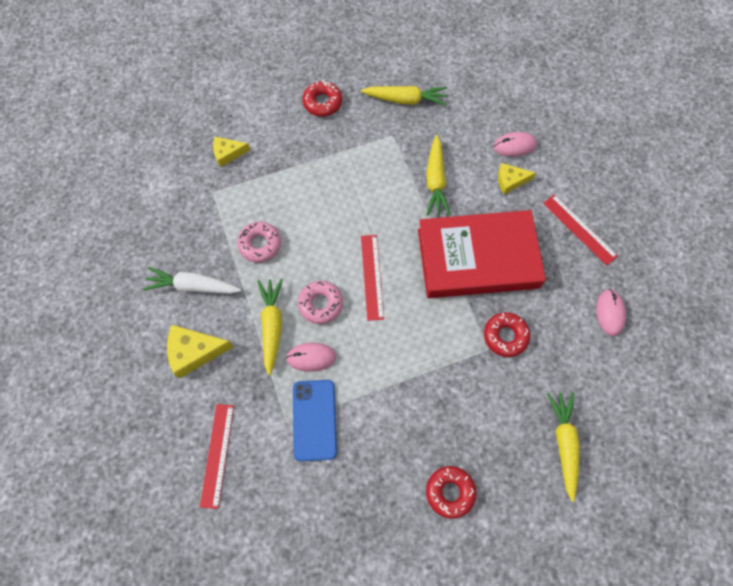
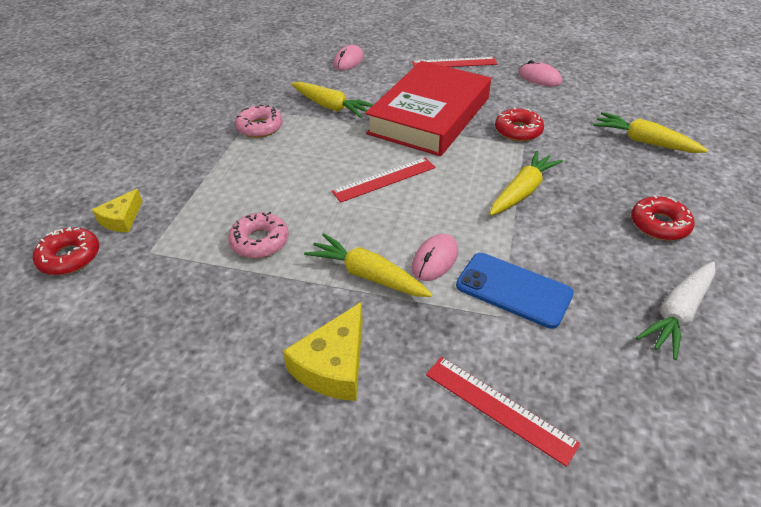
camera: 55 degrees left, 25 degrees down
white carrot [143,267,242,294] -> white carrot moved to [636,261,716,360]
pink donut [298,281,343,324] -> pink donut moved to [235,105,283,138]
red donut [303,81,342,116] -> red donut moved to [33,227,99,275]
yellow carrot [361,86,448,106] -> yellow carrot moved to [489,151,563,216]
red ruler [361,235,384,321] -> red ruler turned 60 degrees counterclockwise [332,158,436,203]
yellow cheese [498,163,536,194] -> none

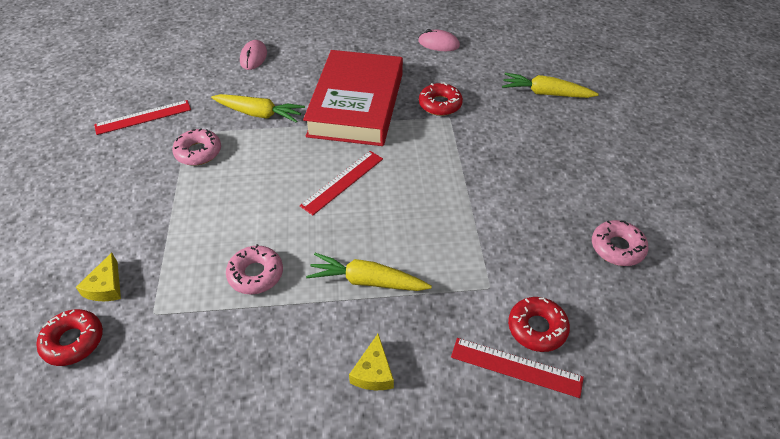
camera: 20 degrees left, 5 degrees up
yellow cheese [283,302,362,401] -> yellow cheese [349,334,394,390], size x0.64
red ruler [412,57,497,67] -> red ruler moved to [94,100,191,135]
pink mouse [412,234,458,281] -> none
blue phone [456,253,574,329] -> none
yellow carrot [489,151,563,216] -> none
red donut [631,195,695,241] -> red donut moved to [508,297,570,352]
white carrot [636,261,716,360] -> pink donut [592,220,648,266]

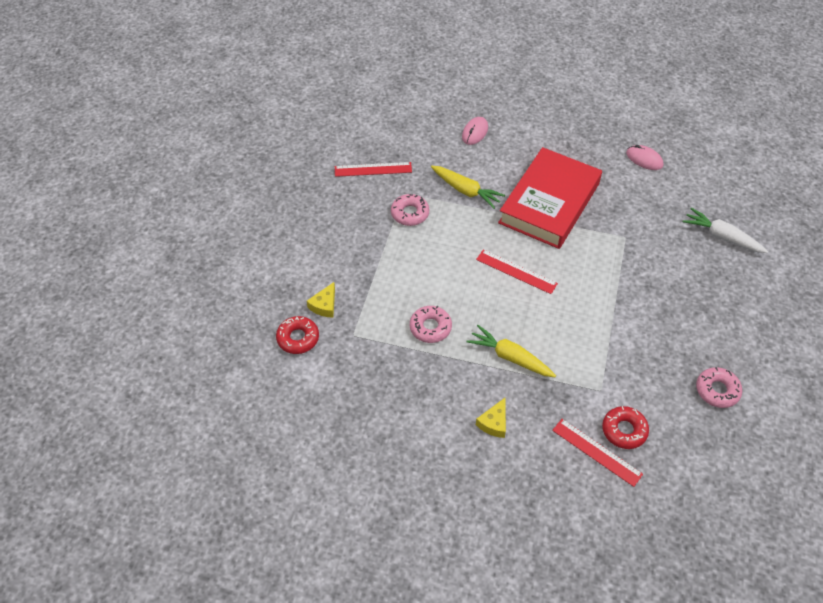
camera: 20 degrees right, 5 degrees up
red ruler [300,151,383,215] -> red ruler turned 60 degrees clockwise [476,249,558,294]
red donut [419,82,463,116] -> none
yellow carrot [502,73,599,98] -> white carrot [683,208,768,253]

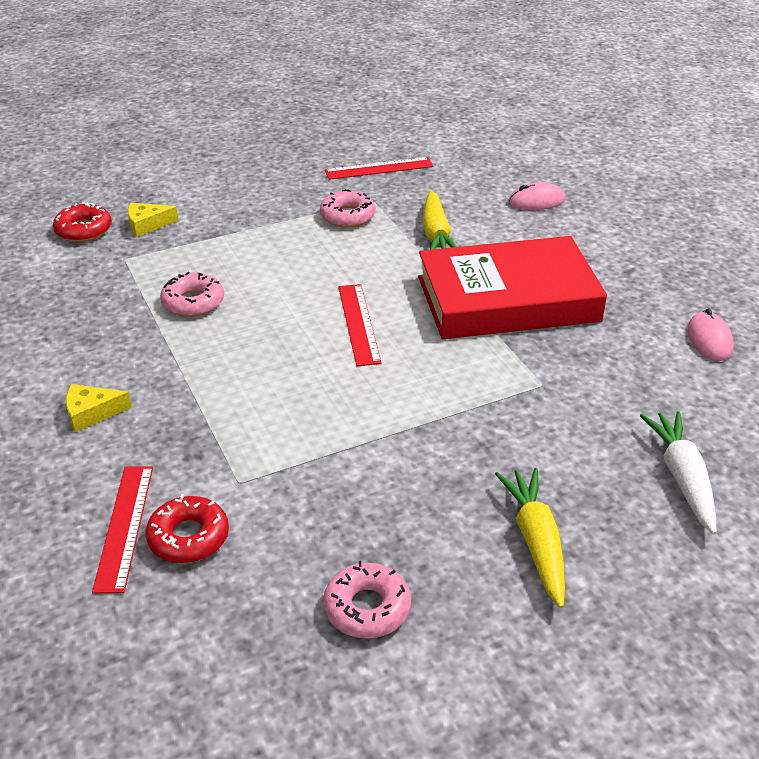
camera: 50 degrees right, 15 degrees down
red ruler [335,162,412,177] -> red ruler turned 60 degrees counterclockwise [325,157,434,180]
yellow carrot [466,325,556,377] -> yellow carrot moved to [495,468,565,608]

